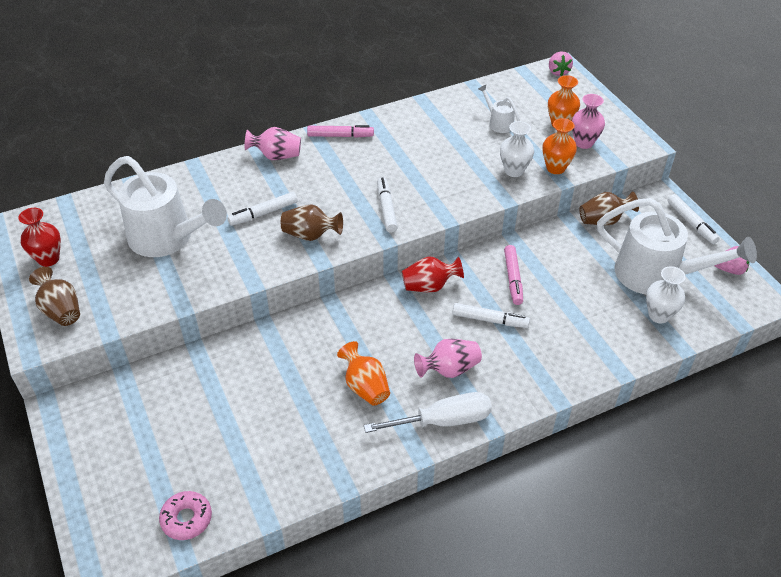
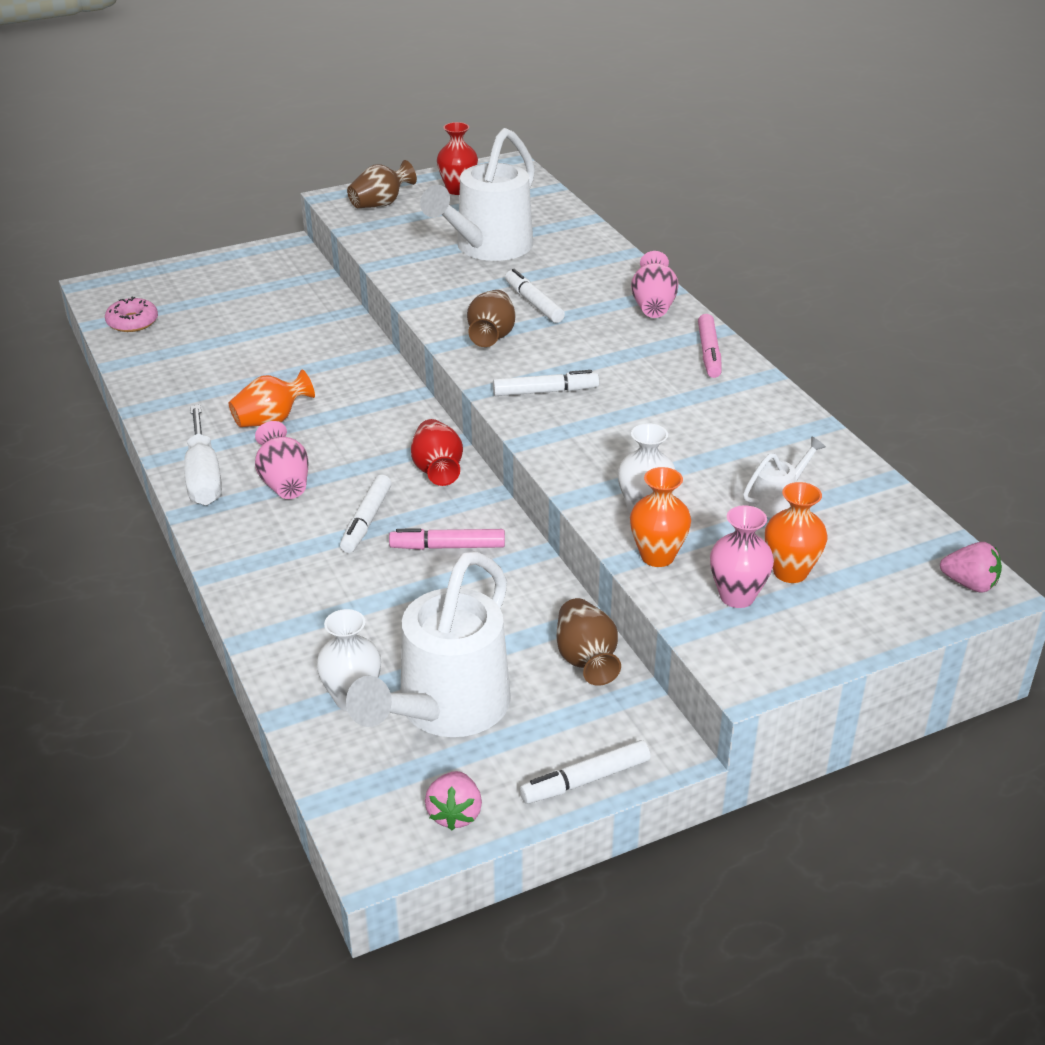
camera: 90 degrees right, 10 degrees down
pink strawberry [549,51,573,76] -> pink strawberry turned 150 degrees counterclockwise [940,542,1002,593]

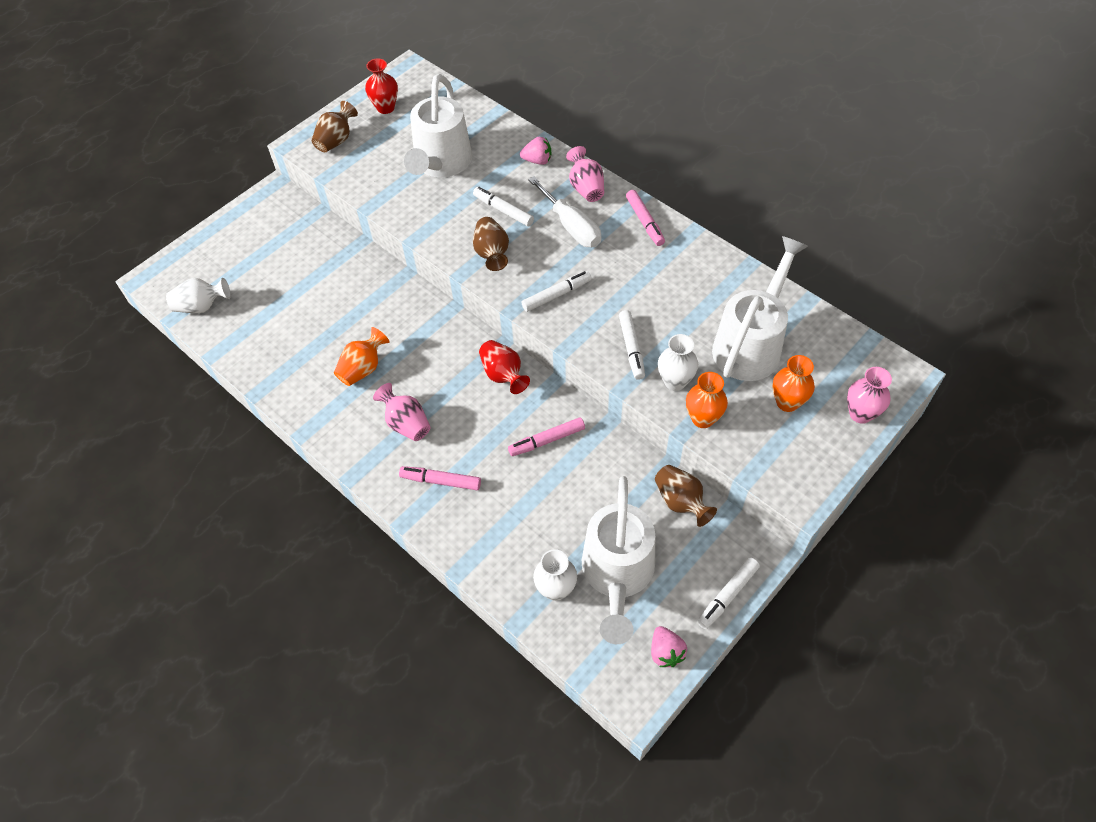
camera: 20 degrees left, 20 degrees up
pink donut [105,296,158,332] -> white vase [166,278,231,313]
white screwdriver [184,405,222,505] -> white screwdriver moved to [528,176,601,247]
white marker [340,475,392,553] -> white marker moved to [619,310,645,380]
pink vase [710,505,774,608] -> pink vase moved to [847,367,892,424]
white watering can [743,436,826,518] -> white watering can [712,236,808,381], size x2.24
pink strawberry [940,542,1002,593] -> pink strawberry moved to [520,137,551,165]
none -> pink marker [399,466,481,490]

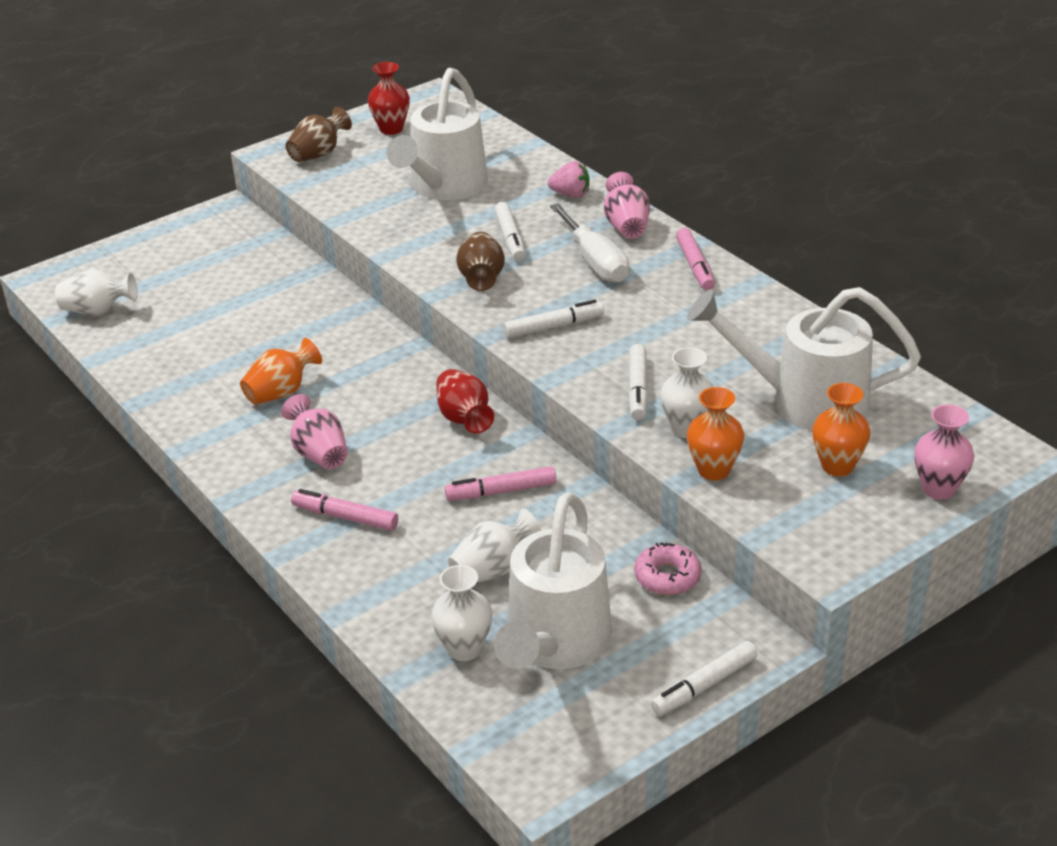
camera: 10 degrees right, 20 degrees down
white marker [473,187,534,227] -> white marker turned 150 degrees counterclockwise [494,202,526,261]
pink strawberry [651,626,687,667] -> none
brown vase [655,465,717,527] -> pink donut [634,542,702,595]
white watering can [712,236,808,381] -> white watering can turned 120 degrees counterclockwise [687,287,921,431]
none -> white vase [448,509,541,582]

